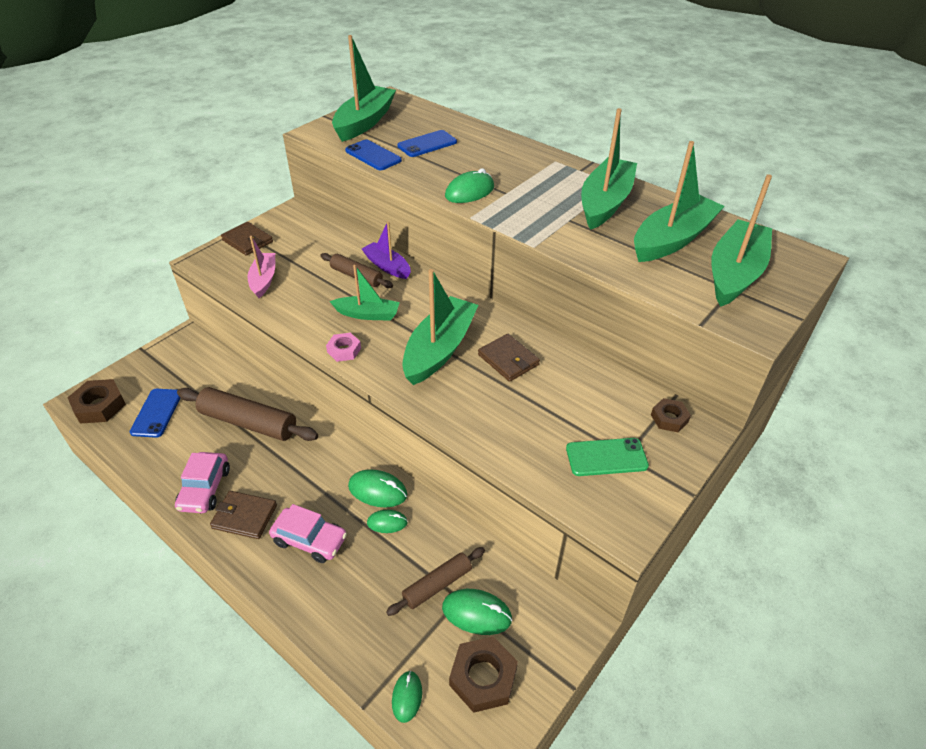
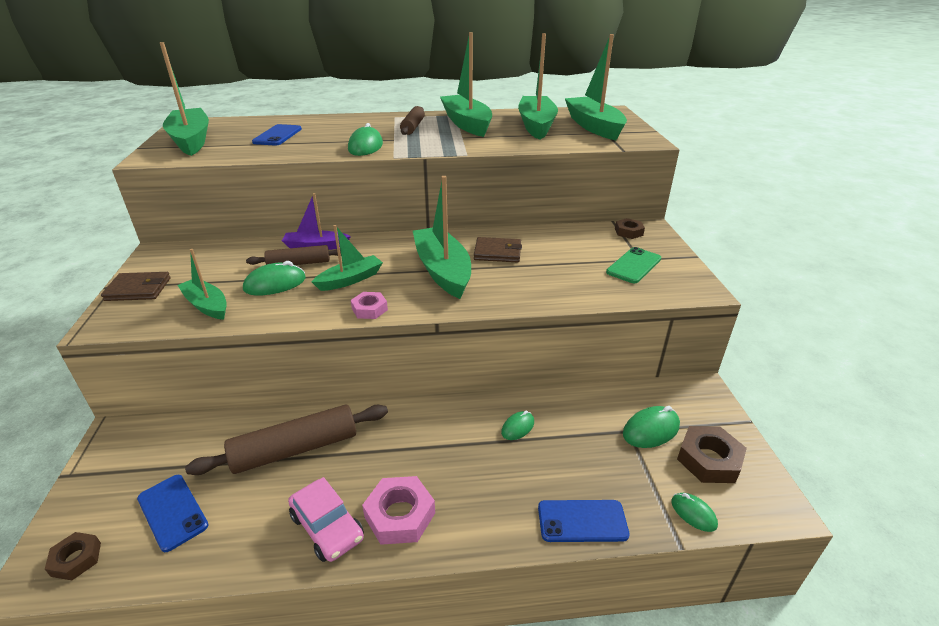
camera: 45 degrees left, 10 degrees down
brown nut [68,379,126,424] -> brown nut [45,532,101,580], size x0.61
brown wallet [210,491,277,539] -> pink nut [362,476,435,545]
pink boat [247,236,275,298] -> green boat [177,249,227,320]
pink car [269,504,347,563] -> none
blue phone [345,140,402,170] -> blue phone moved to [538,500,630,542]
green mouse [348,469,407,507] -> green mouse moved to [243,261,306,295]
brown rolling pin [386,547,485,616] -> brown rolling pin moved to [400,106,425,135]

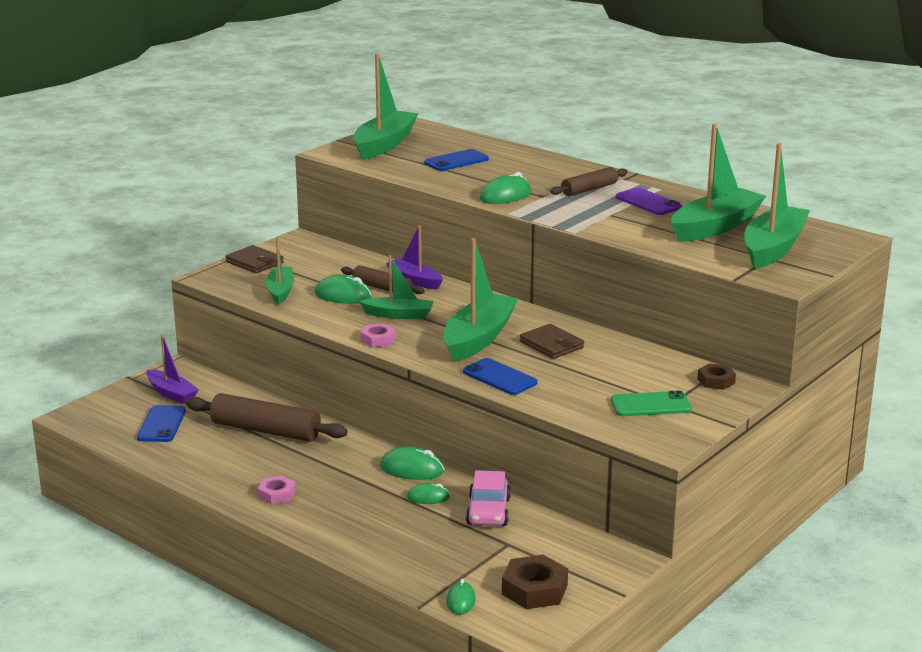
camera: 45 degrees right, 10 degrees down
brown nut [45,532,101,580] -> none
pink car [288,477,364,562] -> pink car moved to [466,470,511,526]
pink nut [362,476,435,545] -> pink nut [258,476,295,505], size x0.61
green boat [440,32,492,137] -> purple phone [616,188,682,215]
blue phone [538,500,630,542] -> blue phone moved to [463,358,538,395]
green mouse [623,406,680,448] -> green mouse moved to [380,446,444,480]
none -> purple boat [146,334,199,404]

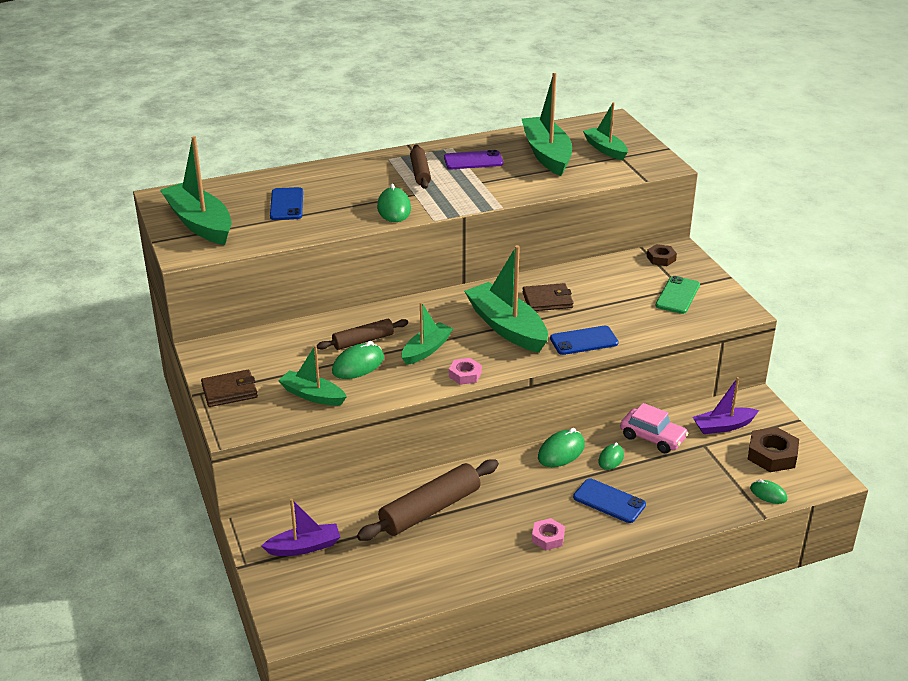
camera: 60 degrees left, 10 degrees up
blue phone [137,405,186,442] -> blue phone moved to [573,478,646,523]
purple boat [386,225,443,290] -> purple boat moved to [693,377,759,434]
green boat [744,143,810,269] -> green boat [583,102,628,160], size x0.59

